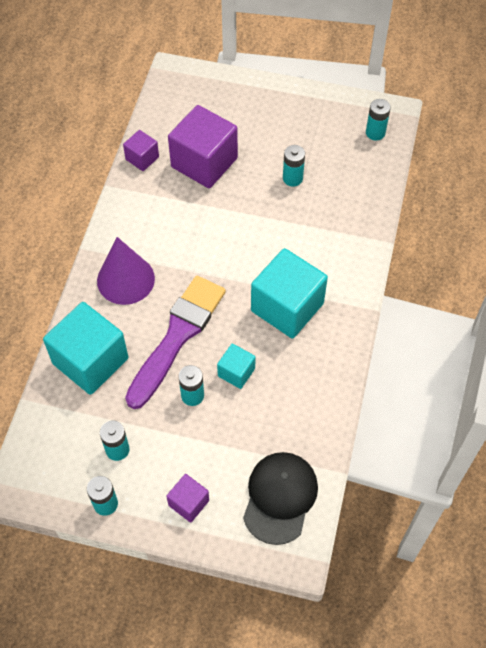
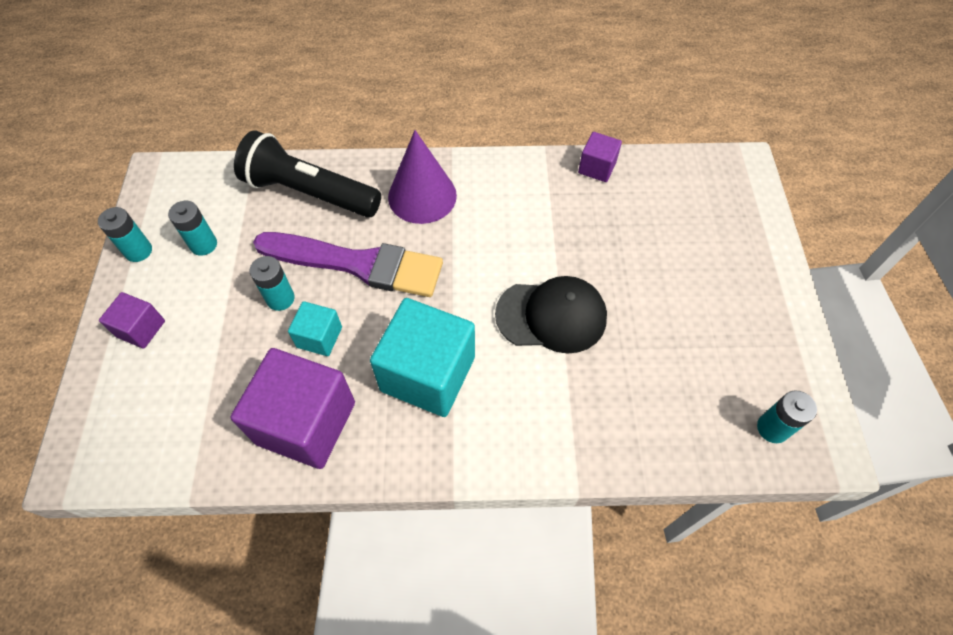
camera: 75 degrees right, 0 degrees up
turquoise cube [43,302,128,395] -> black flashlight [234,130,381,218]
purple cube [168,105,238,188] -> purple cube moved to [231,348,355,469]
black cap [243,452,318,545] -> black cap moved to [495,276,607,354]
turquoise battery [283,145,305,187] -> none

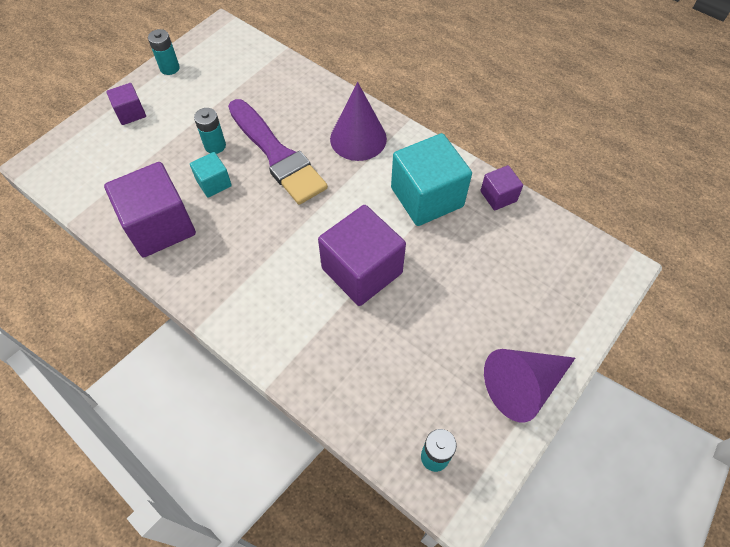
camera: 40 degrees right, 0 degrees up
turquoise battery [168,201,217,256] -> none
black flashlight [234,130,381,218] -> none
turquoise cube [370,298,475,417] -> turquoise cube moved to [391,133,472,226]
black cap [495,276,607,354] -> purple cube [318,205,406,306]
none -> purple cone [484,349,575,423]

